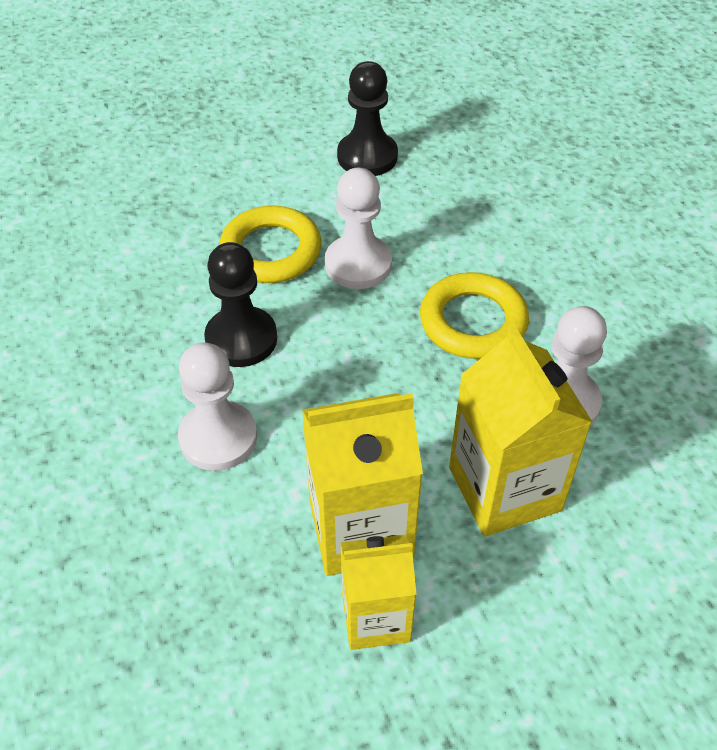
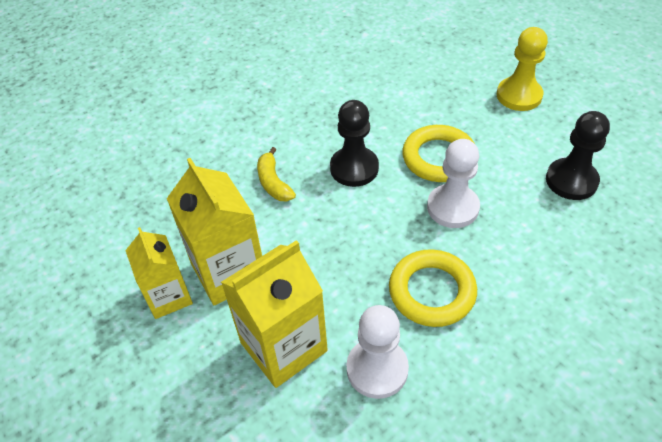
camera: 75 degrees right, 0 degrees up
white pawn [178,342,257,471] -> yellow banana [257,147,296,202]
none -> yellow pawn [497,27,548,111]

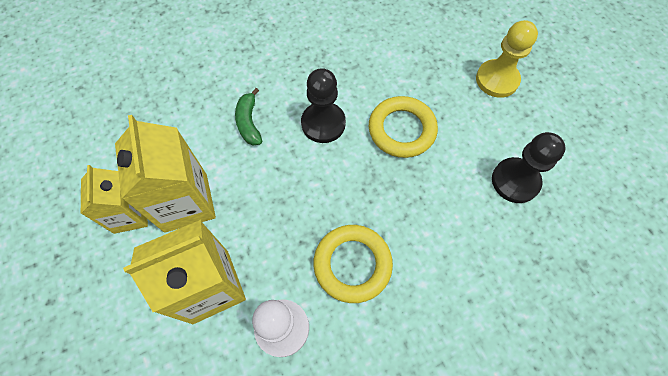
camera: 10 degrees right, 15 degrees up
yellow banana [257,147,296,202] -> green banana [235,88,262,146]
white pawn [427,139,480,228] -> none

